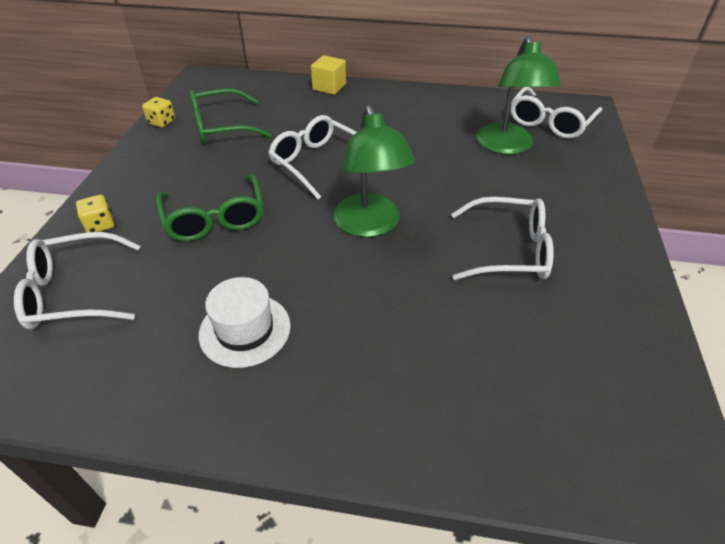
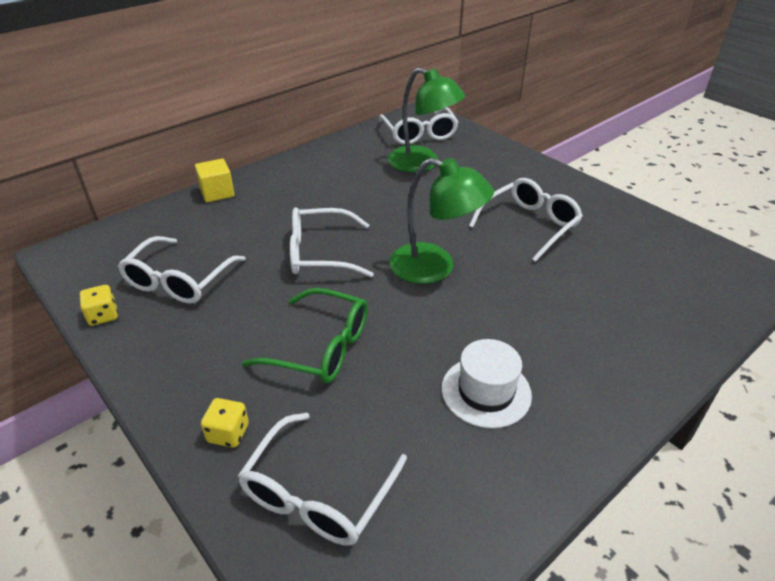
camera: 50 degrees left, 5 degrees down
green glasses [190,88,272,144] -> white glasses [118,236,246,304]

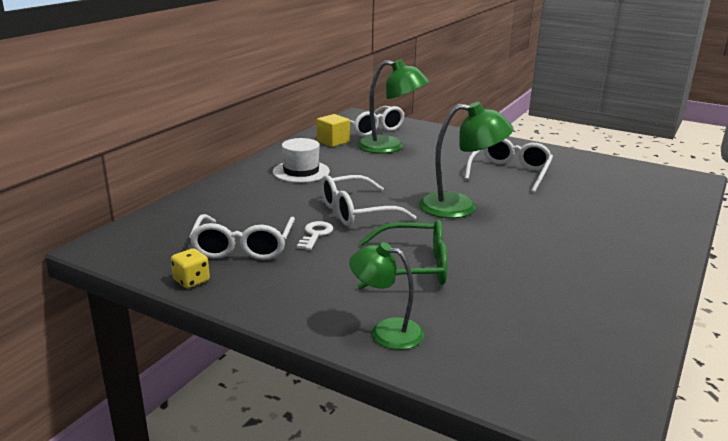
camera: 20 degrees left, 15 degrees down
yellow cube [195,159,235,203] -> yellow cube moved to [317,114,350,147]
yellow dice [201,398,249,448] -> green lamp [349,242,424,350]
white glasses [238,413,407,546] -> none
white hat [441,339,532,428] -> white hat moved to [273,138,330,183]
none -> white key [297,221,333,250]

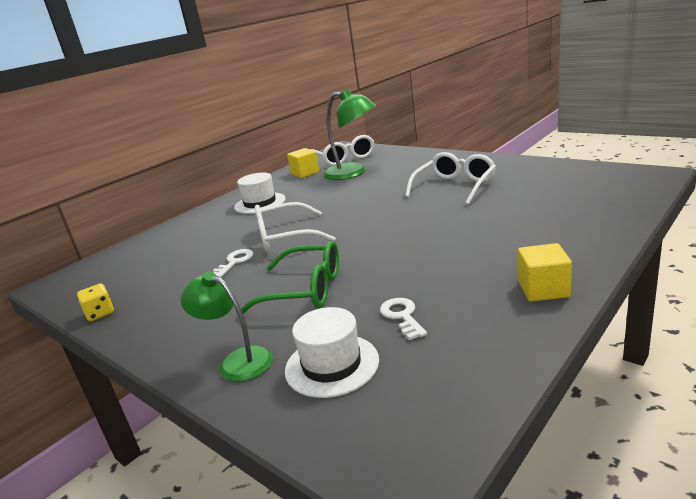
camera: 15 degrees right, 0 degrees up
white glasses [189,214,295,260] -> none
green lamp [419,102,514,218] -> none
none -> white hat [285,307,379,398]
none -> white key [380,298,427,340]
none -> yellow cube [518,243,572,302]

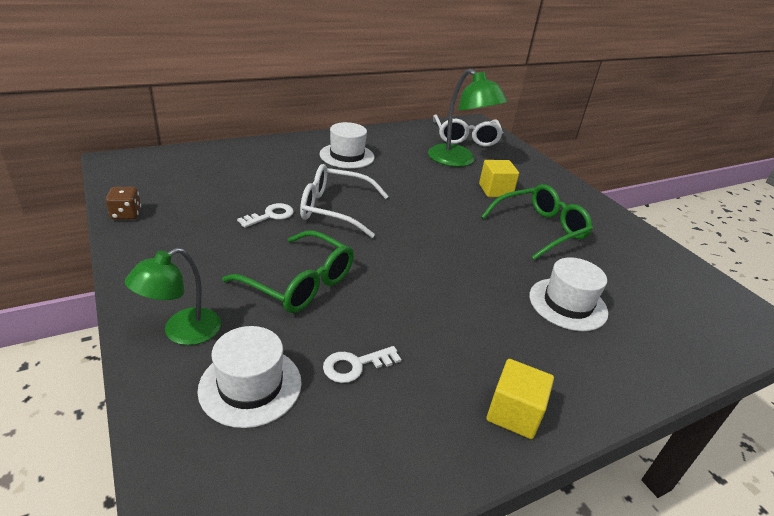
camera: 15 degrees right, 10 degrees up
yellow dice [77,284,114,321] -> brown dice [106,187,141,220]
green lamp [181,272,273,382] -> green lamp turned 105 degrees counterclockwise [125,248,221,345]
yellow cube [287,148,319,178] -> yellow cube moved to [479,160,519,197]
white key [380,298,427,340] -> white key turned 120 degrees counterclockwise [323,346,401,383]
white glasses [405,152,496,205] -> green glasses [481,184,593,260]
none -> white hat [529,257,608,331]

